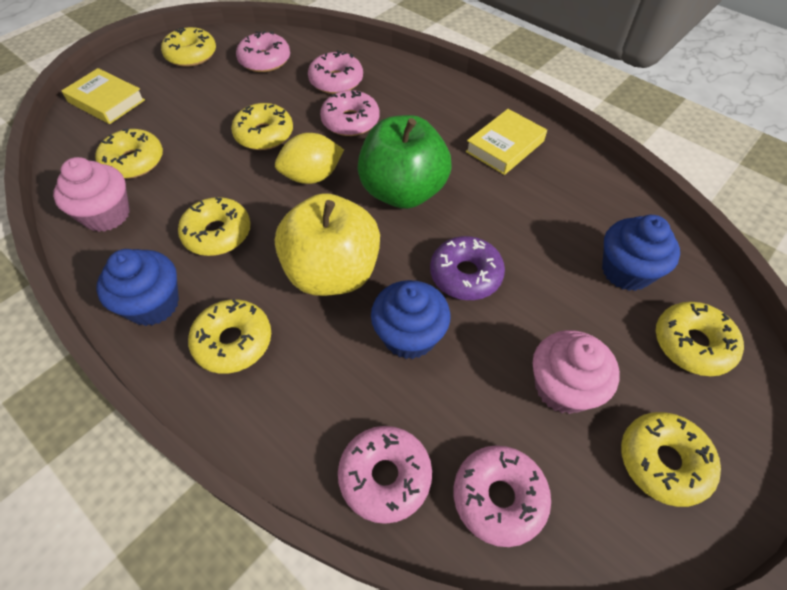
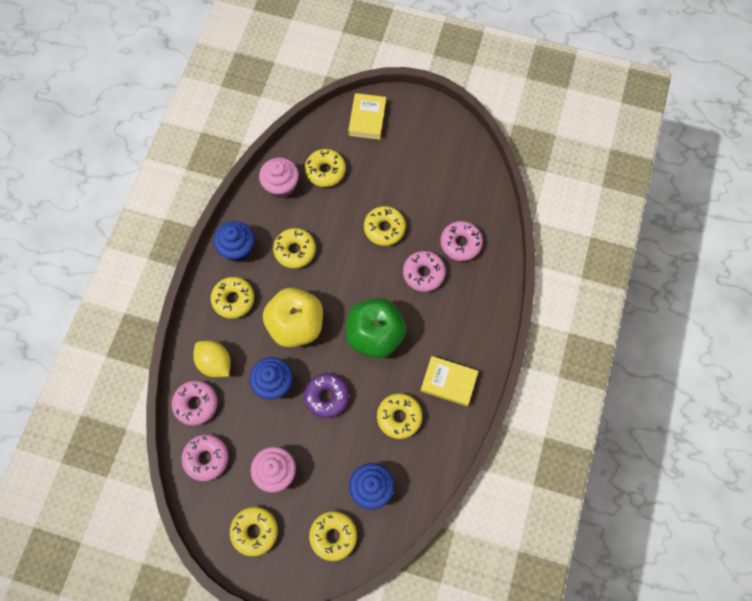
camera: 65 degrees right, 15 degrees up
yellow donut [161,27,216,67] -> yellow donut moved to [377,393,422,439]
pink donut [236,31,290,72] -> none
yellow lemon [275,133,344,184] -> yellow lemon moved to [193,341,231,377]

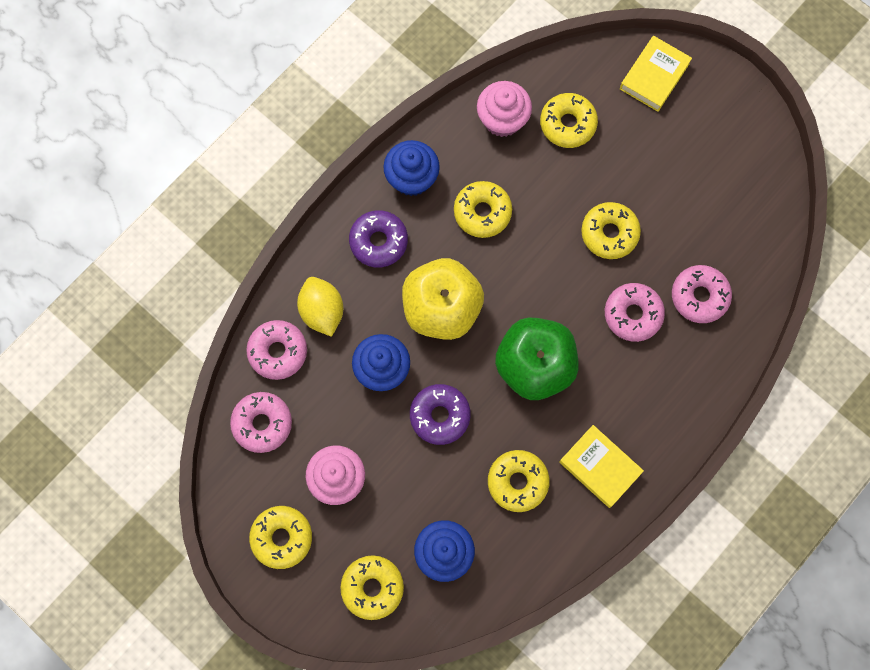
camera: 25 degrees right, 5 degrees up
yellow donut [211,277,254,319] -> purple donut [349,210,408,268]

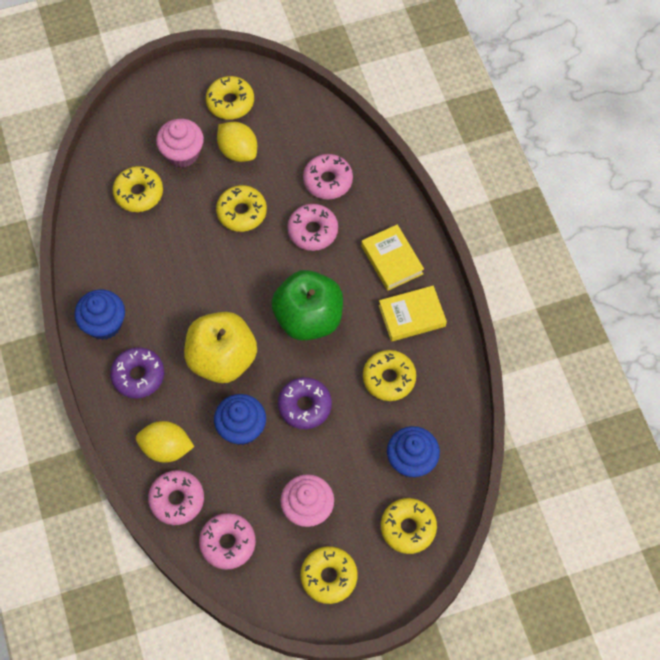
camera: 60 degrees left, 10 degrees down
yellow donut [454,181,512,238] -> yellow donut moved to [206,76,254,120]
pink cupcake [477,81,532,137] -> pink cupcake moved to [156,119,204,167]
yellow book [620,36,692,112] -> yellow book moved to [361,224,424,291]
none -> yellow lemon [217,122,257,162]

